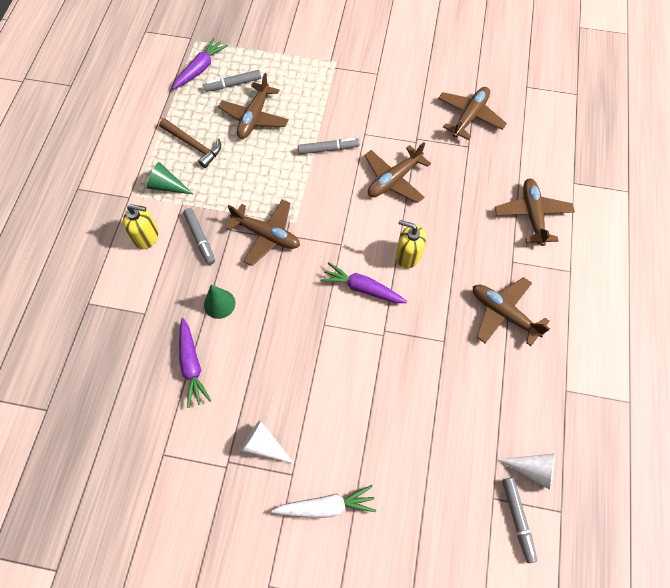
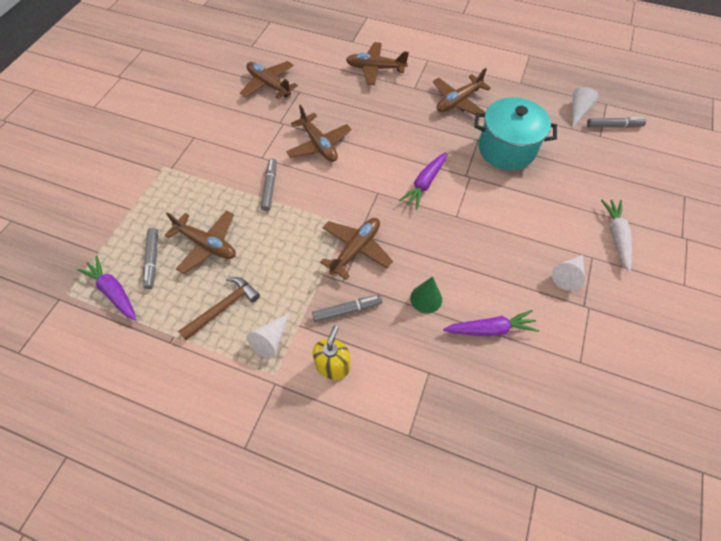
camera: 80 degrees left, 5 degrees down
green cone [147,162,194,195] -> white cone [247,313,290,358]
yellow soap dispenser [396,220,426,268] -> none
none -> turquoise pot [474,97,557,170]

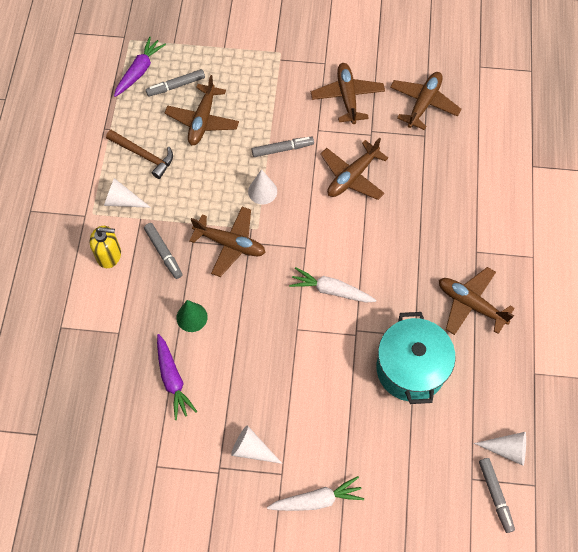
camera: 75 degrees right, 5 degrees up
brown plane [346,42,409,85] -> brown plane moved to [311,63,385,124]
purple carrot [399,152,447,209] -> white carrot [289,267,376,303]
none -> white cone [248,169,277,205]

